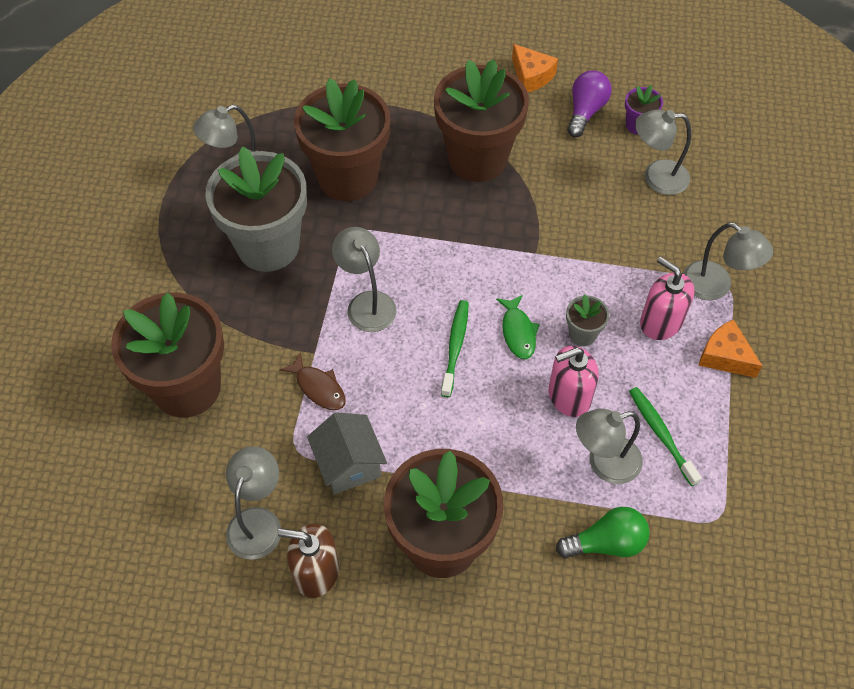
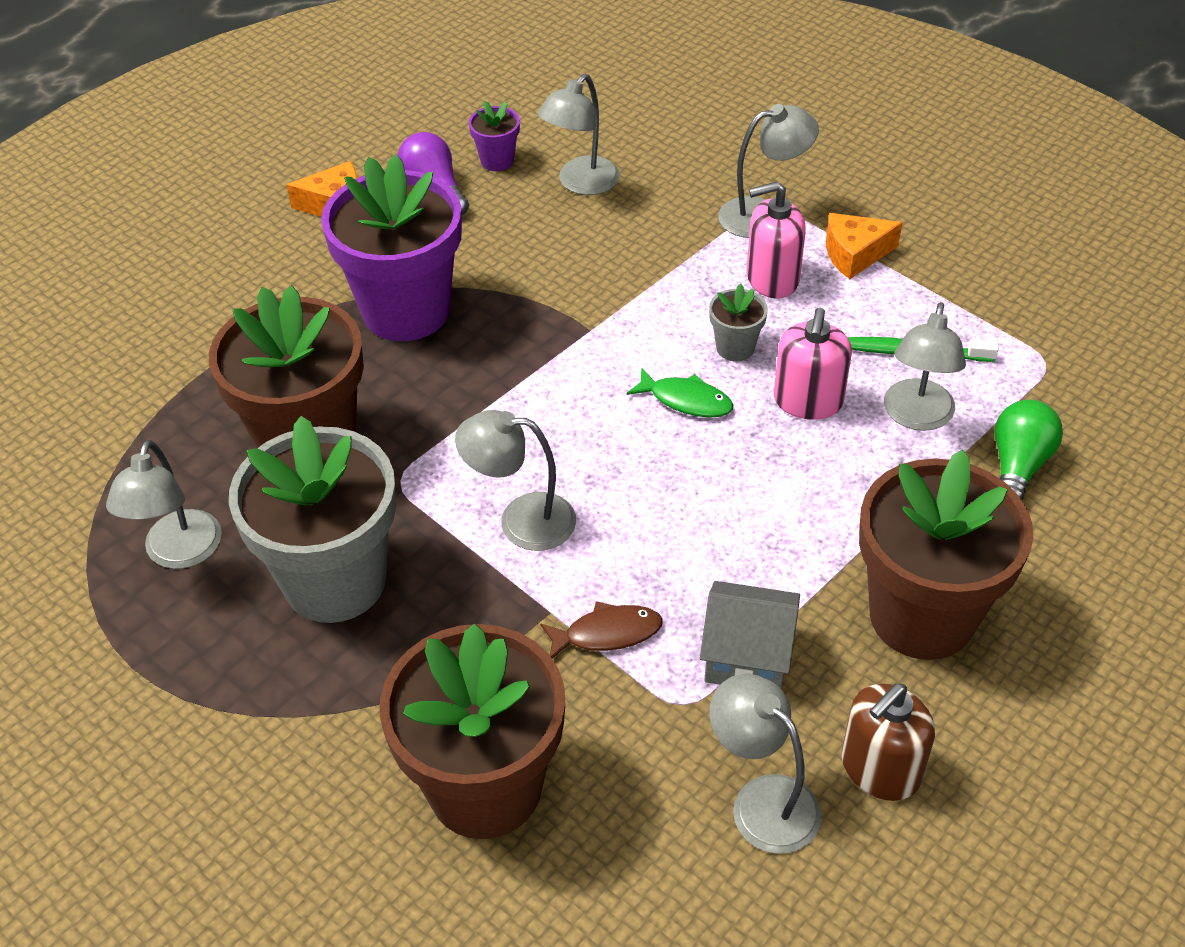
camera: 55 degrees left, 10 degrees down
brown flower pot [434,59,529,182] -> purple flower pot [321,154,462,341]
green toothbrush [441,300,469,397] -> none

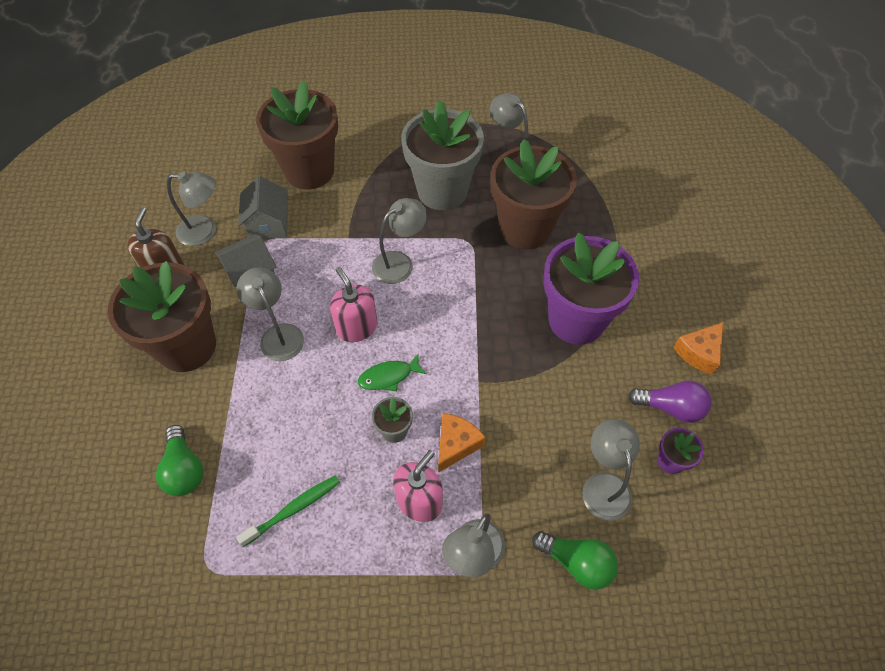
camera: 135 degrees right, 10 degrees up
brown fish [540,601,663,659] -> none
pink soap dispenser [774,307,852,420] -> pink soap dispenser moved to [330,267,377,342]
orange cheese [826,213,903,279] -> orange cheese moved to [438,413,486,473]
grey lamp [884,302,966,431] -> grey lamp moved to [237,267,304,361]
none -> grey house [238,177,288,239]
none -> green light bulb [532,531,618,590]

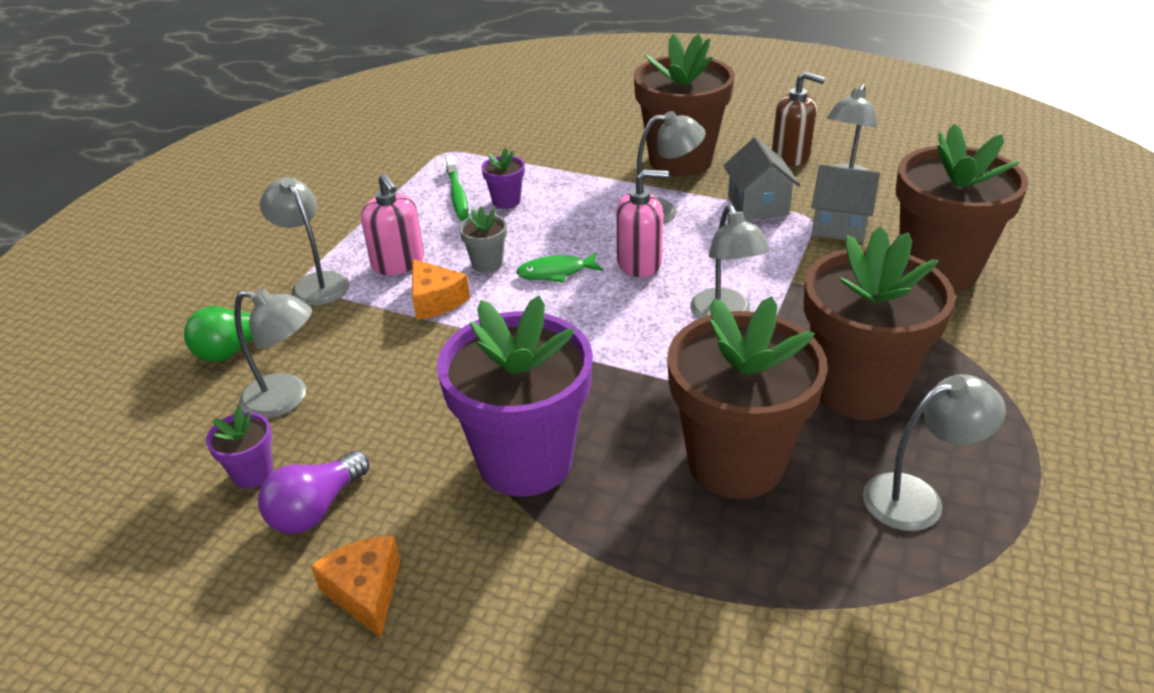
camera: 115 degrees right, 20 degrees down
green light bulb [156,425,203,496] -> none
green fish [358,353,427,391] -> green fish turned 105 degrees counterclockwise [516,252,603,283]
grey flower pot [401,100,484,210] -> brown flower pot [804,226,956,420]
none -> purple flower pot [481,148,525,209]

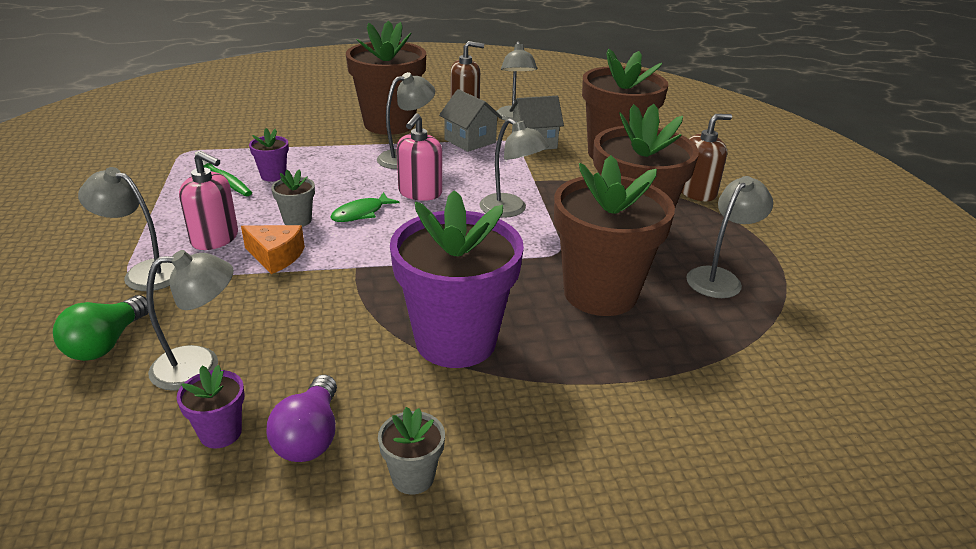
camera: 35 degrees left, 5 degrees down
orange cheese [311,536,400,638] -> grey flower pot [378,407,445,494]
pink soap dispenser [616,170,669,277] -> pink soap dispenser turned 150 degrees clockwise [397,113,442,201]
none -> brown soap dispenser [681,114,732,201]

